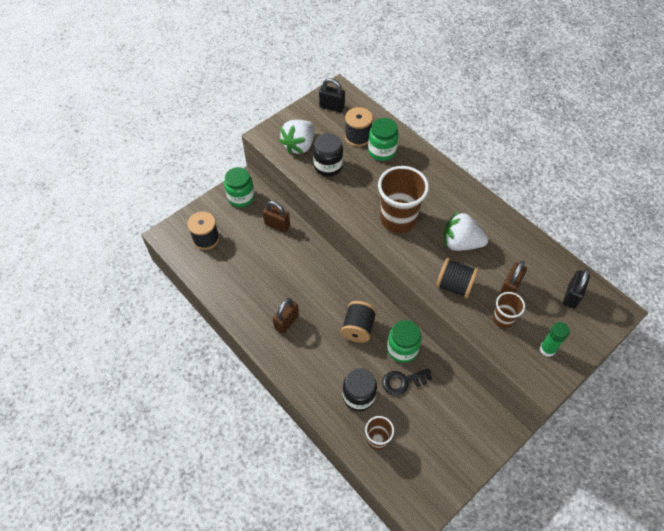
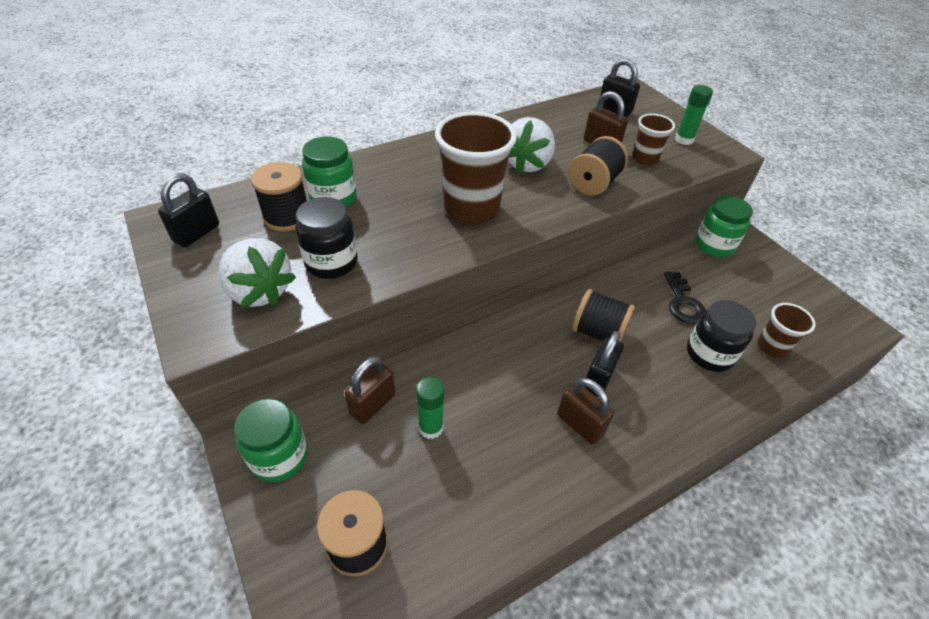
camera: 80 degrees left, 10 degrees down
green jar [387,320,421,363] -> green jar moved to [695,196,753,257]
none -> green glue stick [416,377,444,439]
none -> black padlock [584,331,624,397]

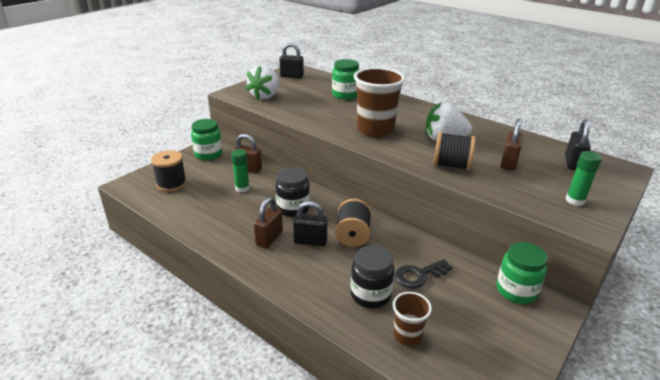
camera: 70 degrees right, 15 degrees down
black spool [251,162,307,231] -> none
black jar [295,197,358,279] -> black jar moved to [276,167,310,217]
brown cup [632,113,675,165] -> none

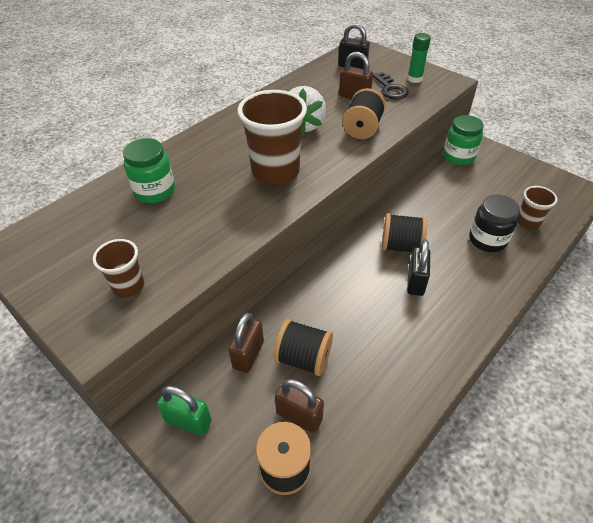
camera: 85 degrees left, 15 degrees up
green jar [191,119,222,160] -> green padlock [157,386,212,436]
green glue stick [231,149,250,193] -> black spool [273,319,333,376]
white strawberry [246,65,279,100] -> brown cup [93,239,144,298]
brown padlock [254,197,283,248] -> brown padlock moved to [275,379,324,433]
black jar [276,167,310,217] -> none
black padlock [280,43,304,79] -> none
black key [395,259,452,289] -> black key moved to [373,72,409,99]

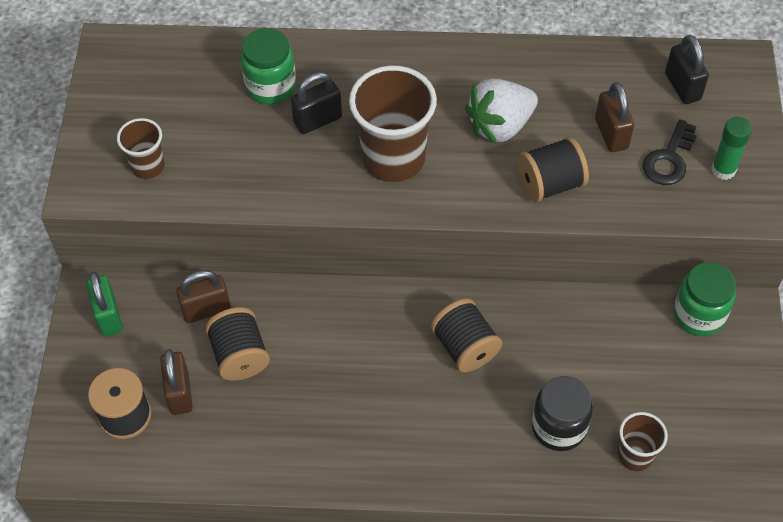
camera: 50 degrees right, 10 degrees up
black padlock [407,239,430,296] -> black padlock moved to [291,72,342,134]

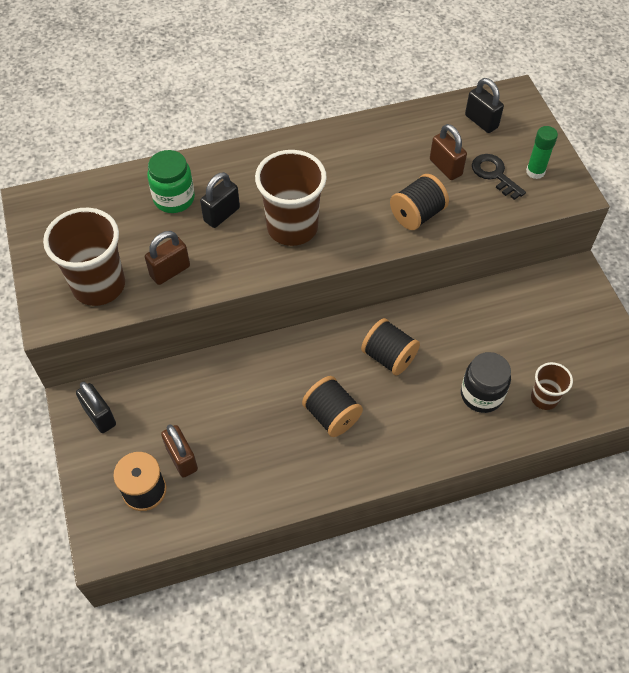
camera: 20 degrees left, 0 degrees up
green padlock [86,271,123,337] -> black padlock [76,382,116,433]
brown cup [117,118,165,179] -> brown cup [43,208,125,306], size x1.88
brown padlock [176,270,231,323] -> brown padlock moved to [145,231,190,285]
black spool [205,307,270,381] -> black spool moved to [302,376,363,437]
white strawberry [465,79,538,144] -> none
black key [643,119,697,185] -> black key turned 135 degrees clockwise [472,154,526,200]
green jar [673,262,736,336] -> none

